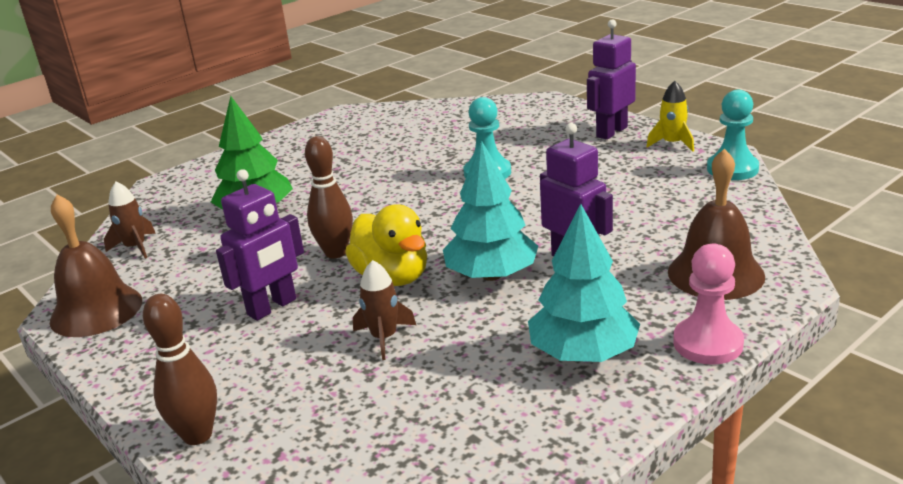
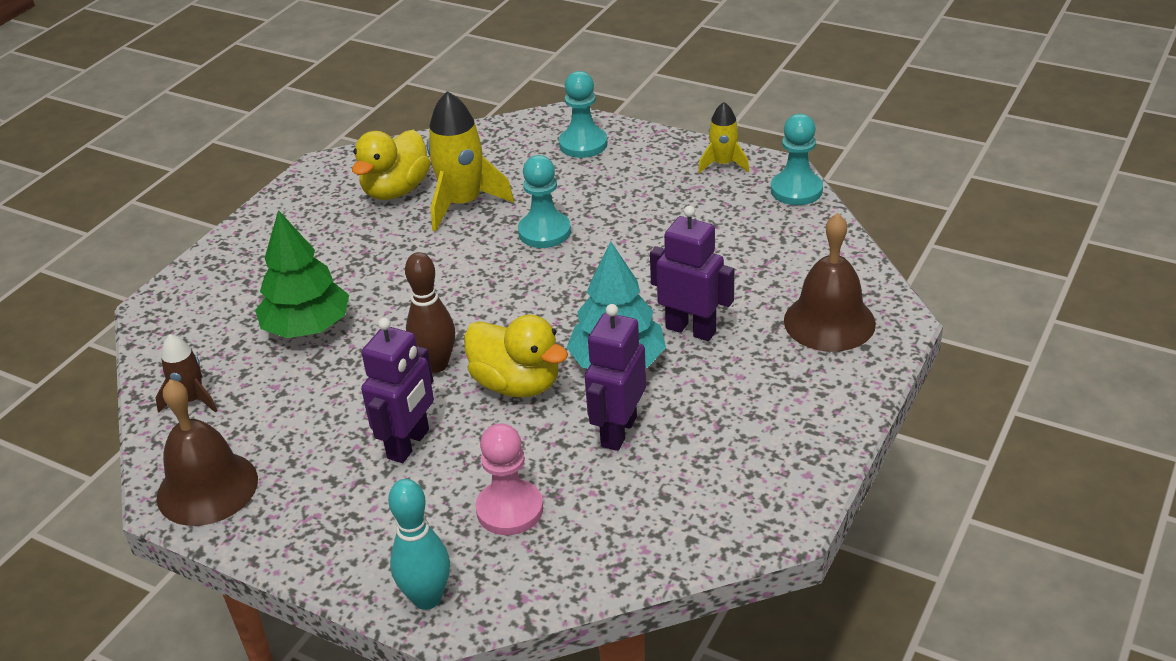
camera: 20 degrees left, 10 degrees up
brown bowling pin [143,294,217,445] -> turquoise bowling pin [388,479,450,610]
brown rocket [353,260,416,360] -> none
turquoise tree [528,204,640,362] -> none
purple robot [587,19,636,140] -> purple robot moved to [585,304,646,451]
pink pawn [673,244,744,365] -> pink pawn moved to [476,423,543,535]
none -> yellow duck [352,130,430,200]
none -> yellow rocket [427,91,514,231]
none -> turquoise pawn [559,71,608,158]

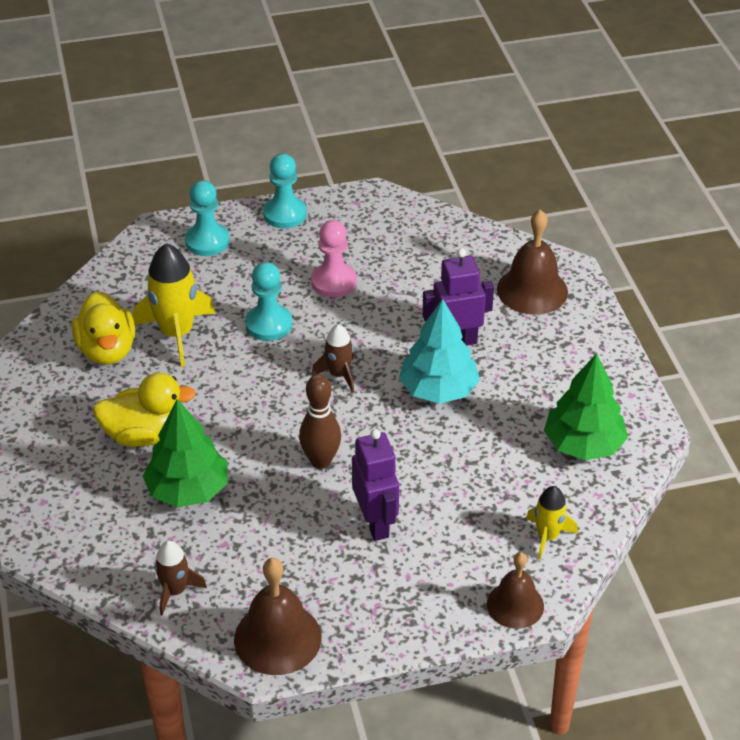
camera: 45 degrees left, 5 degrees up
turquoise bowling pin [388,479,450,610] -> brown bell [487,552,544,629]
yellow duck [464,315,568,398] -> yellow duck moved to [93,373,196,447]
pink pawn [476,423,543,535] -> pink pawn moved to [311,220,357,298]
purple robot [585,304,646,451] -> none
yellow rocket [698,102,749,173] -> yellow rocket moved to [526,486,578,559]
turquoise pawn [771,114,823,205] -> turquoise pawn moved to [263,153,307,228]
none -> brown rocket [311,324,354,392]
none -> green tree [544,353,628,460]

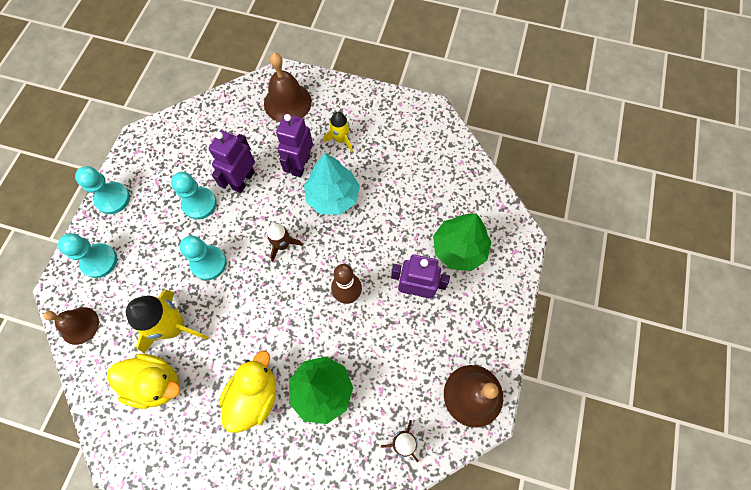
camera: 60 degrees left, 25 degrees up
pink pawn [311,220,357,298] -> turquoise pawn [171,172,217,220]
brown bell [487,552,544,629] -> brown bell moved to [43,307,99,345]
yellow rocket [526,486,578,559] -> yellow rocket moved to [323,112,353,152]
green tree [544,353,628,460] -> green tree moved to [433,213,491,271]
none -> purple robot [209,130,255,193]

